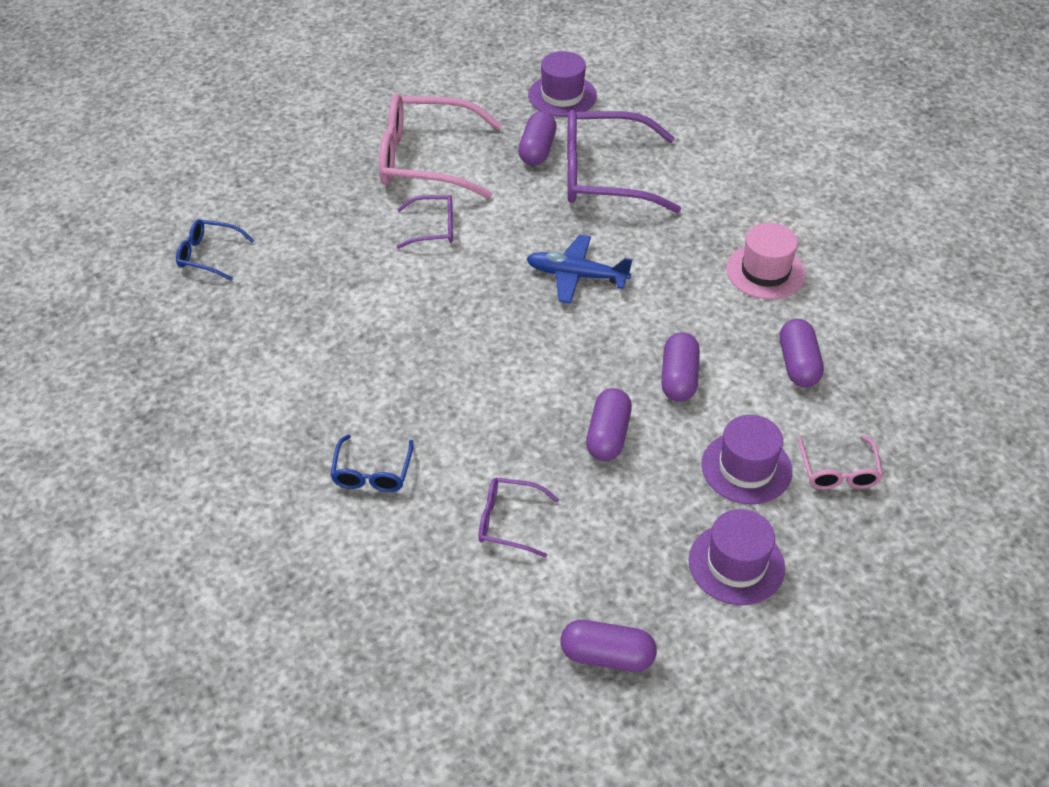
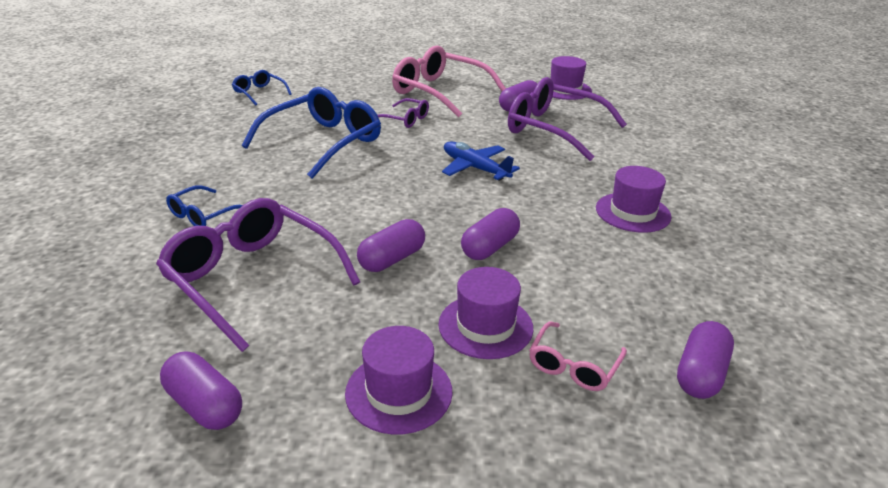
camera: 30 degrees right, 15 degrees down
purple glasses [478,478,559,558] -> purple glasses [156,198,360,352], size x2.05
pink hat [726,223,806,299] -> purple hat [596,166,672,233]
purple capsule [780,319,824,387] -> purple capsule moved to [677,321,734,399]
none -> blue glasses [242,87,381,179]

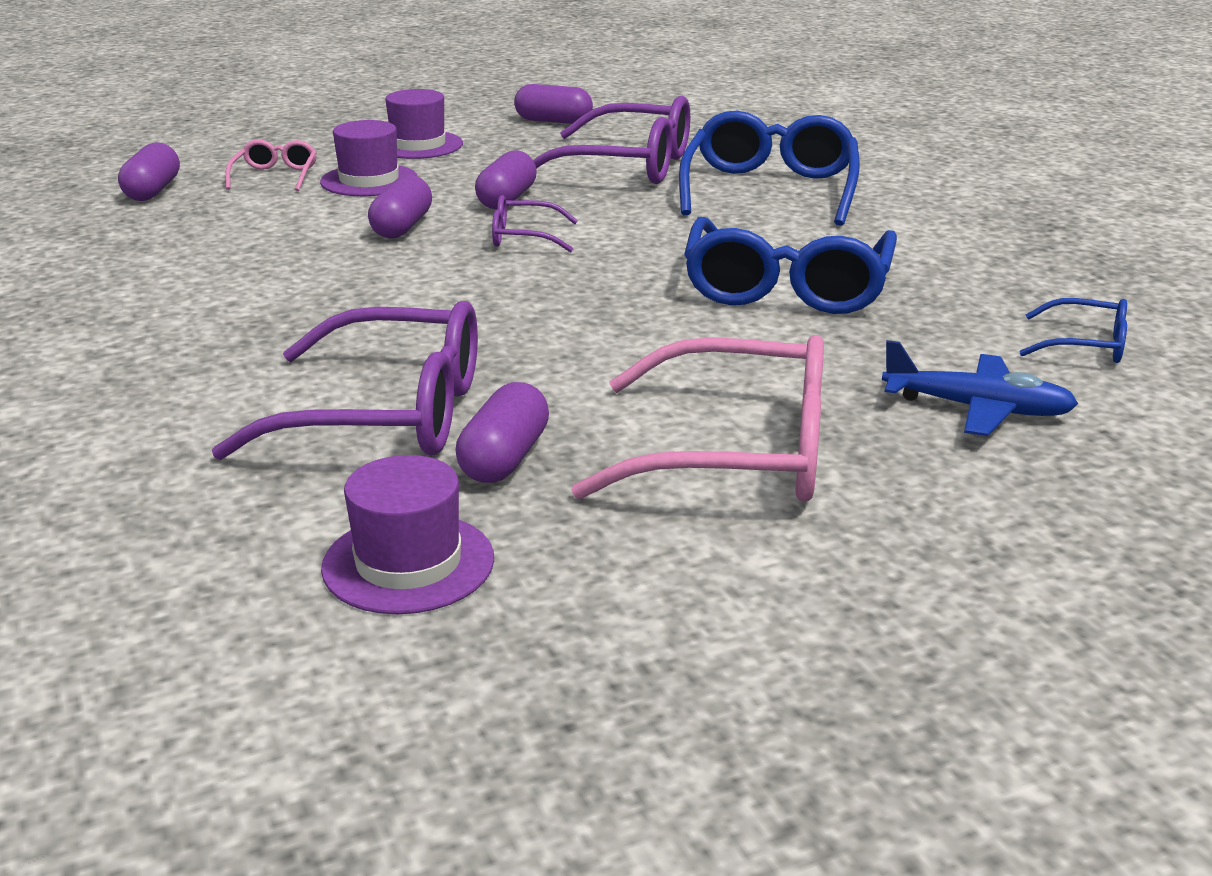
camera: 155 degrees right, 5 degrees down
blue glasses [166,186,243,226] -> blue glasses [679,111,860,226], size x2.05
purple glasses [378,98,429,128] -> purple glasses moved to [492,195,578,252]
blue plane [442,141,520,181] -> blue plane moved to [882,340,1078,436]
purple hat [596,166,672,233] -> none

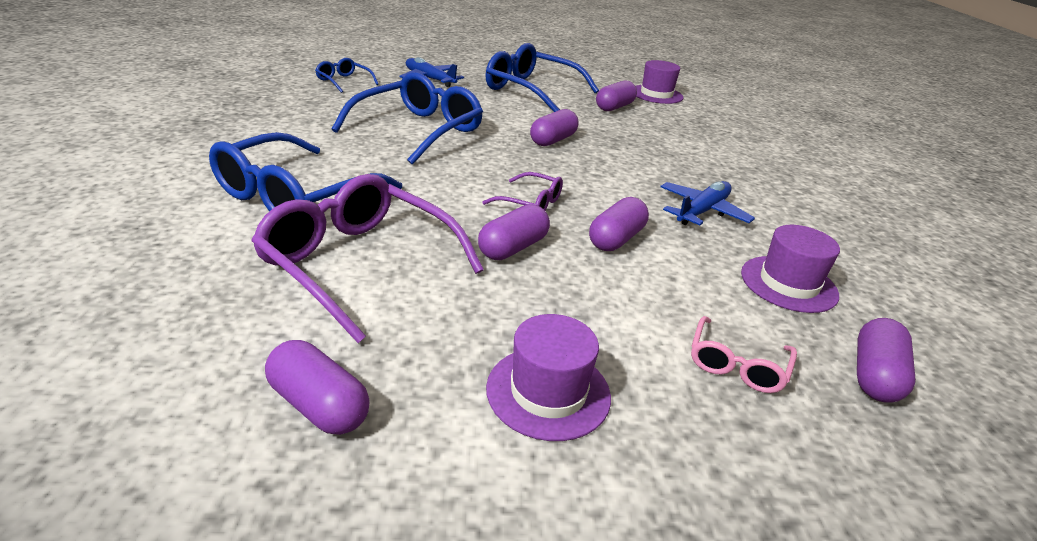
camera: 160 degrees left, 5 degrees up
purple glasses [212,301,478,460] -> none
purple hat [320,120,417,196] -> purple hat moved to [741,225,840,313]
pink glasses [571,335,824,502] -> blue glasses [486,43,599,112]
none -> purple capsule [530,109,579,146]
none -> blue plane [660,181,755,225]

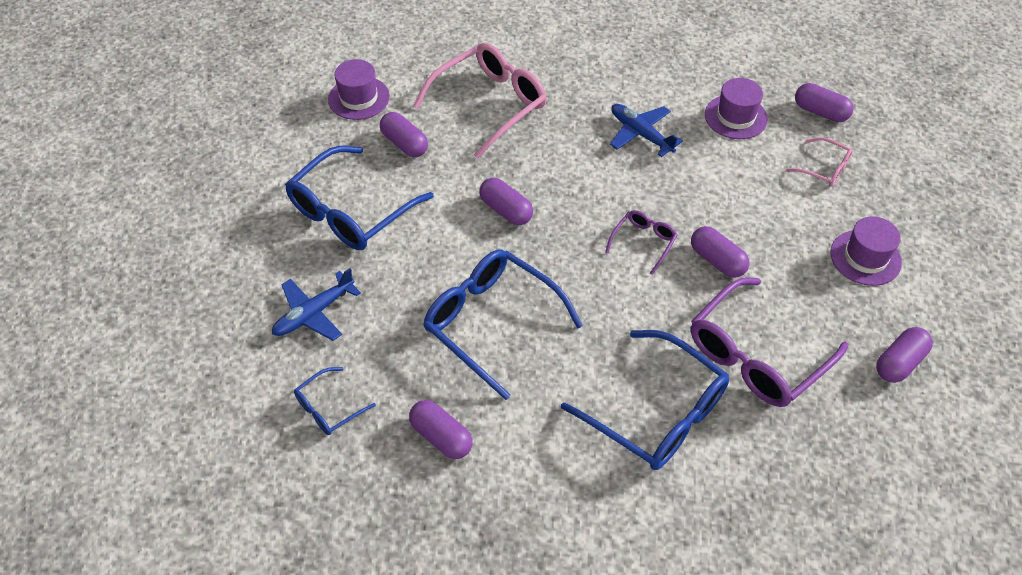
camera: 80 degrees left, 20 degrees up
purple capsule [589,197,649,251] -> purple capsule moved to [409,400,473,459]
none -> pink glasses [413,43,546,158]

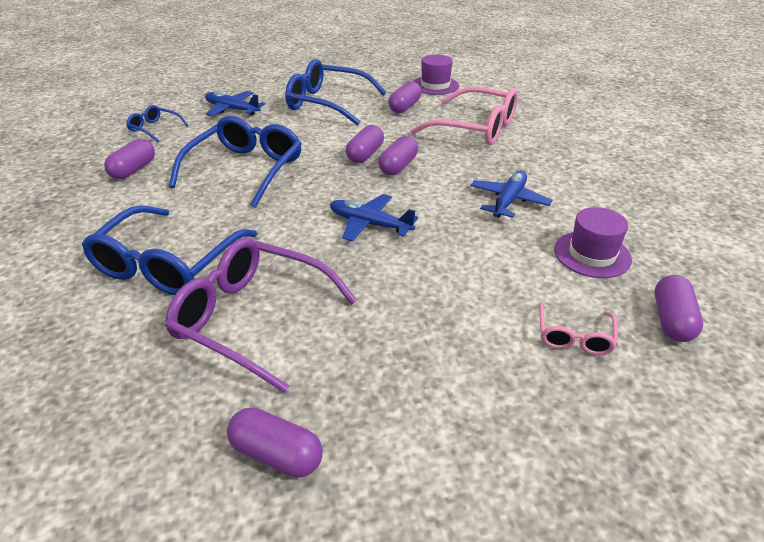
camera: 70 degrees right, 15 degrees down
purple glasses [605,210,677,275] -> blue plane [330,194,418,241]
purple capsule [691,226,750,278] -> purple capsule moved to [378,136,418,176]
purple hat [830,216,902,286] -> none

